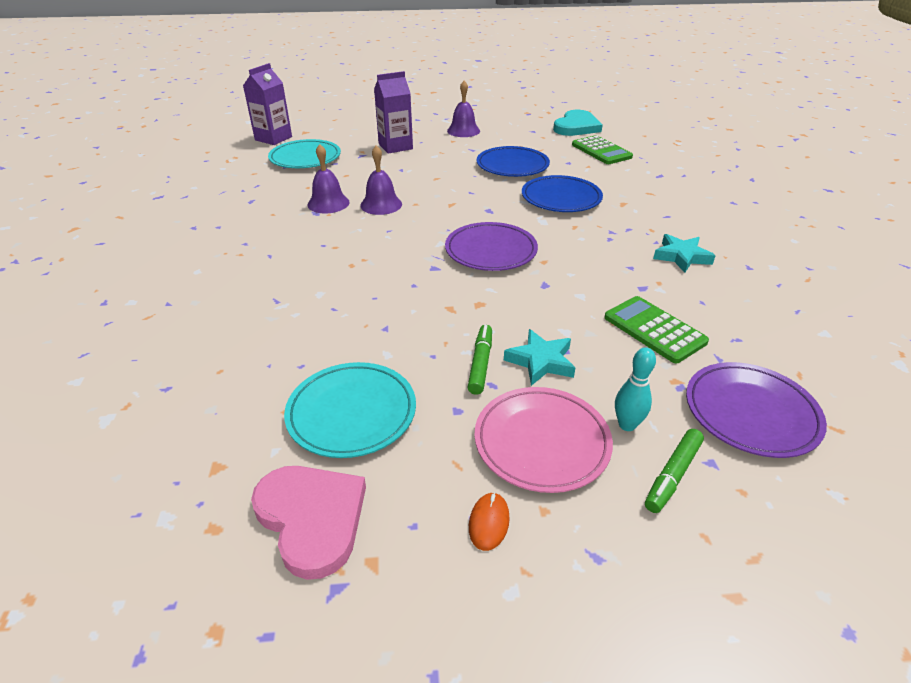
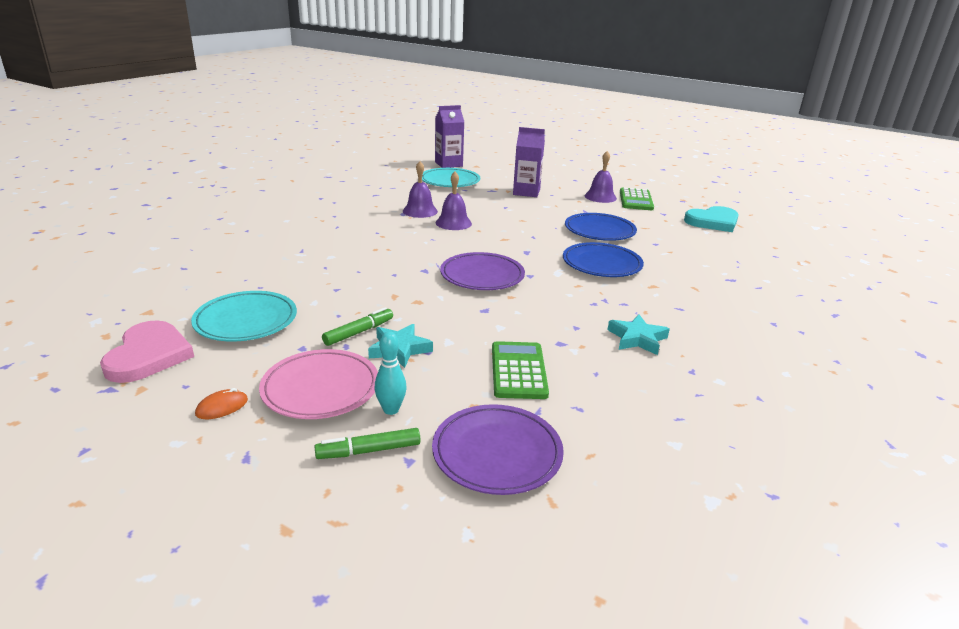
camera: 35 degrees right, 10 degrees down
green calculator [572,135,633,164] -> green calculator moved to [620,188,654,210]

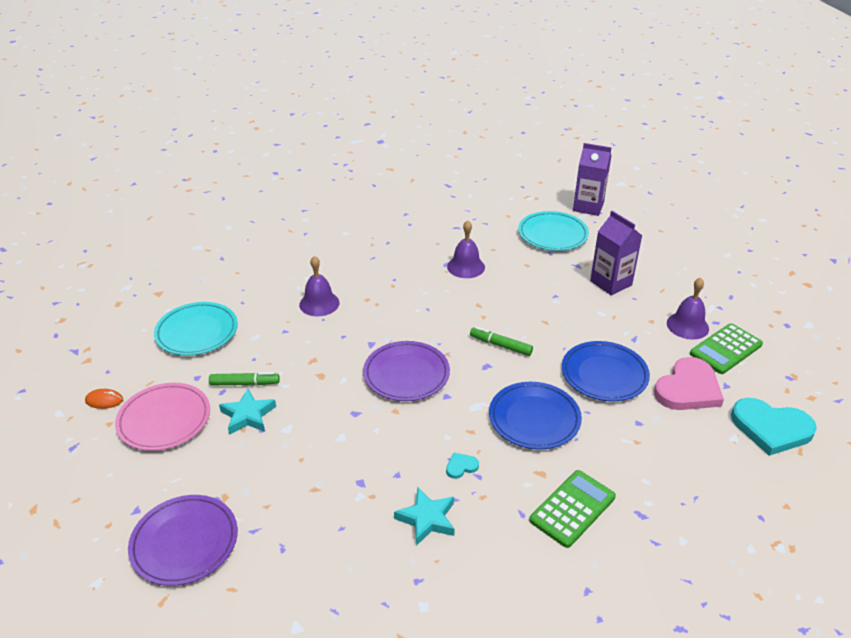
camera: 45 degrees right, 10 degrees up
pink heart [100,320,194,383] -> pink heart moved to [654,357,724,410]
green marker [314,428,420,459] -> green marker moved to [470,327,533,356]
turquoise bowling pin [374,331,407,415] -> none
purple bell [436,172,472,230] -> purple bell moved to [299,256,339,316]
green calculator [492,341,549,399] -> green calculator moved to [529,470,616,548]
none -> turquoise heart [446,453,479,479]

